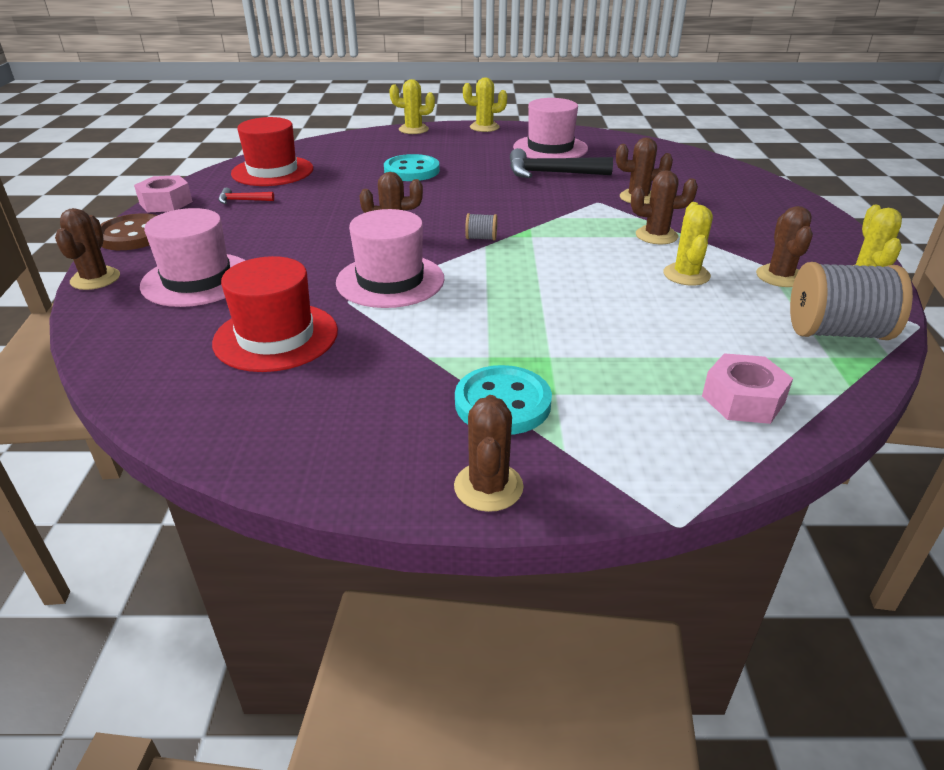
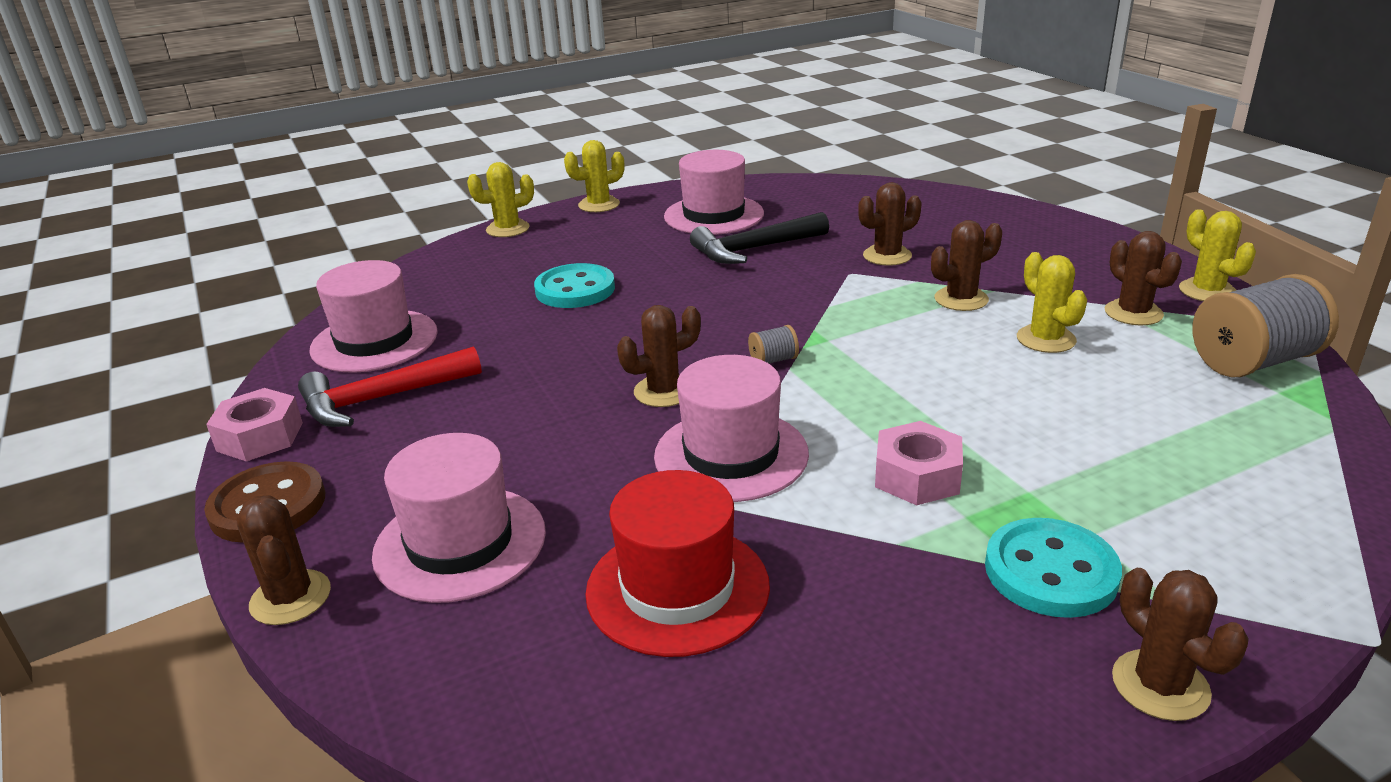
camera: 25 degrees left, 5 degrees down
red hammer [218,188,274,204] -> red hammer [298,346,482,427], size x2.05
red hat [231,117,313,186] -> pink hat [309,260,438,373]
pink nut [702,353,793,424] -> pink nut moved to [875,421,963,505]

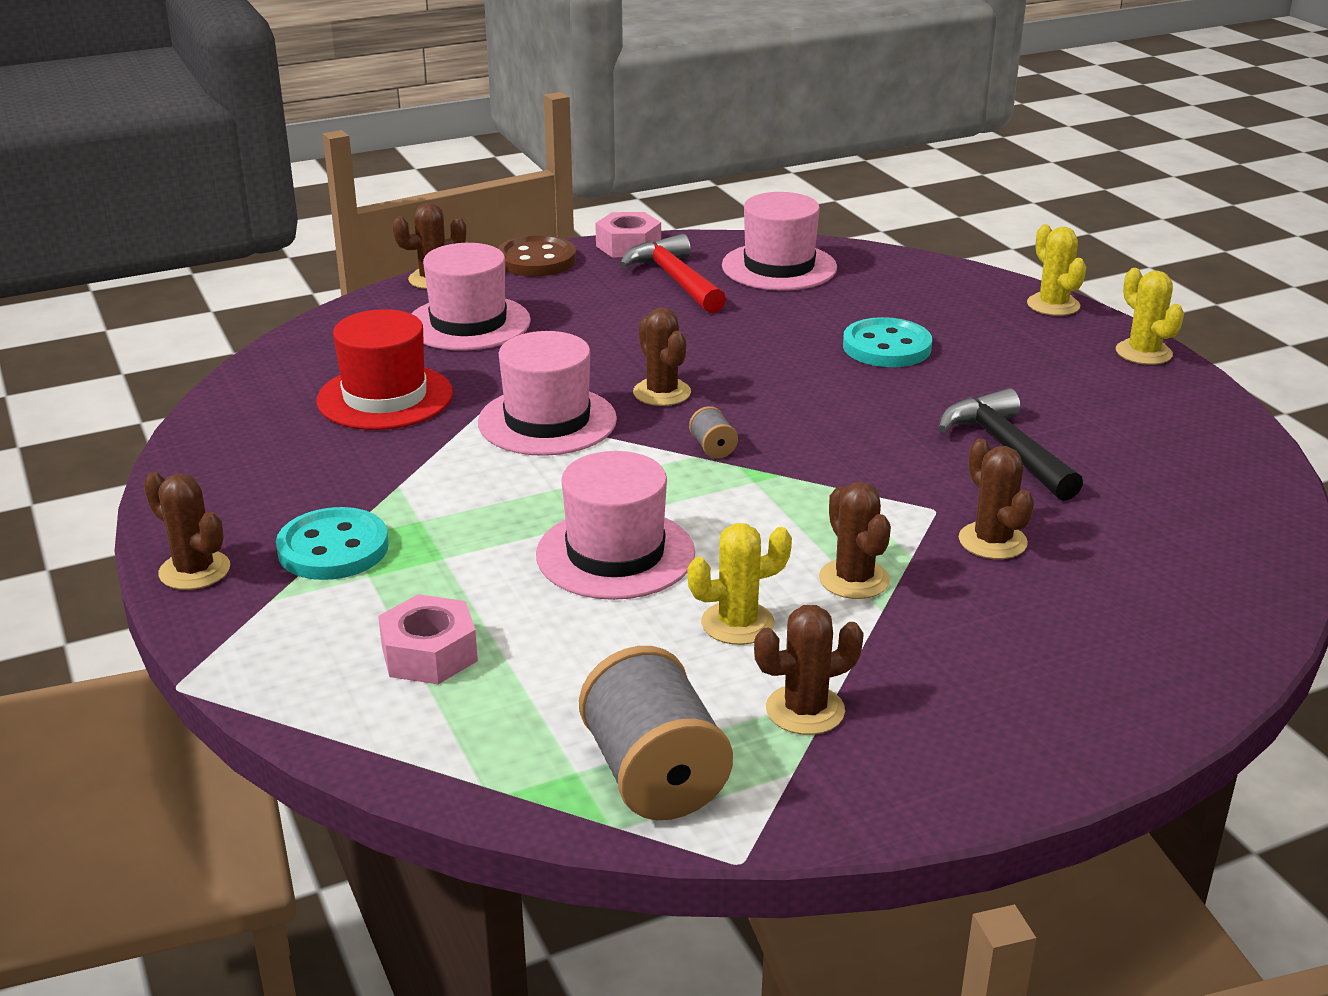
camera: 90 degrees right, 0 degrees up
pink hat [664,150,764,235] -> pink hat moved to [536,451,695,600]
pink nut [875,421,963,505] -> pink nut moved to [378,594,478,684]
brown cactus [1112,568,1249,721] -> brown cactus turned 60 degrees clockwise [143,472,230,590]
yellow cactus [1179,209,1256,301] -> none

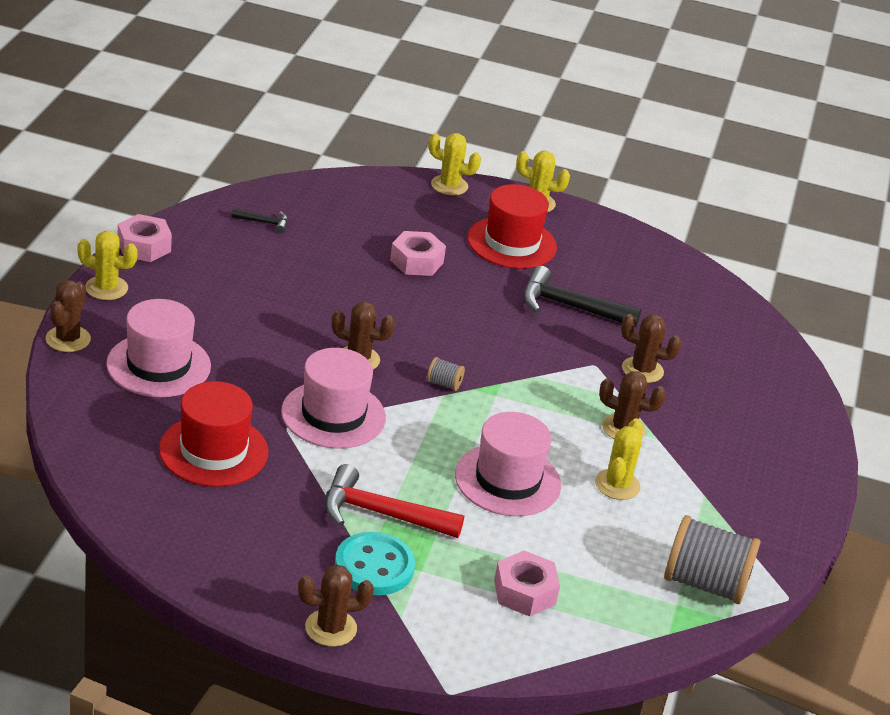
camera: 55 degrees left, 5 degrees up
brown button [498,235,576,276] -> yellow cactus [77,231,138,300]
red hammer [619,234,726,313] -> red hammer moved to [324,464,464,538]
pink hat [722,192,837,291] -> black hammer [232,208,288,233]
brown cactus [754,605,864,735] -> none
turquoise button [843,317,932,367] -> pink nut [390,231,446,276]
none -> red hat [467,184,557,269]

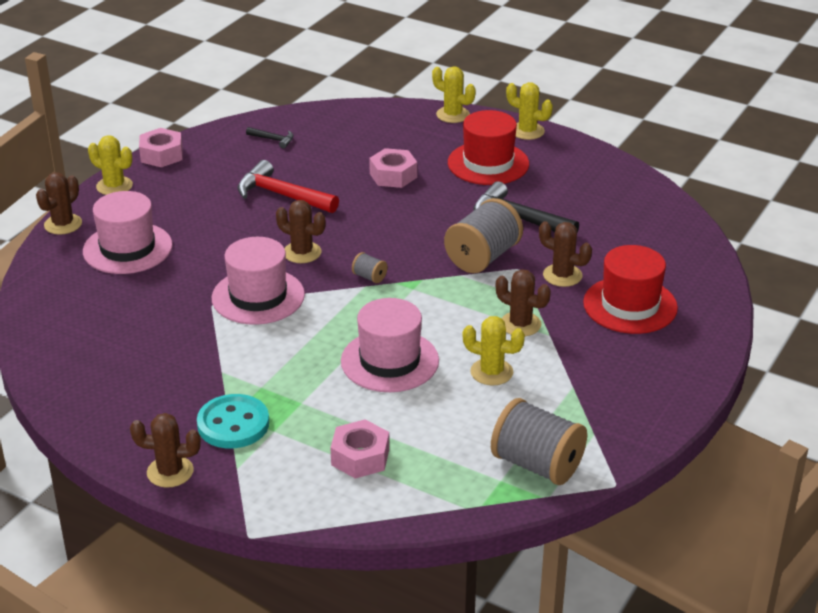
camera: 20 degrees right, 0 degrees up
red hat [159,381,268,487] -> red hat moved to [583,245,678,334]
red hammer [324,464,464,538] -> red hammer moved to [238,160,339,213]
yellow cactus [595,418,642,500] -> yellow cactus turned 75 degrees clockwise [463,316,525,385]
none -> grey spool [444,198,523,273]

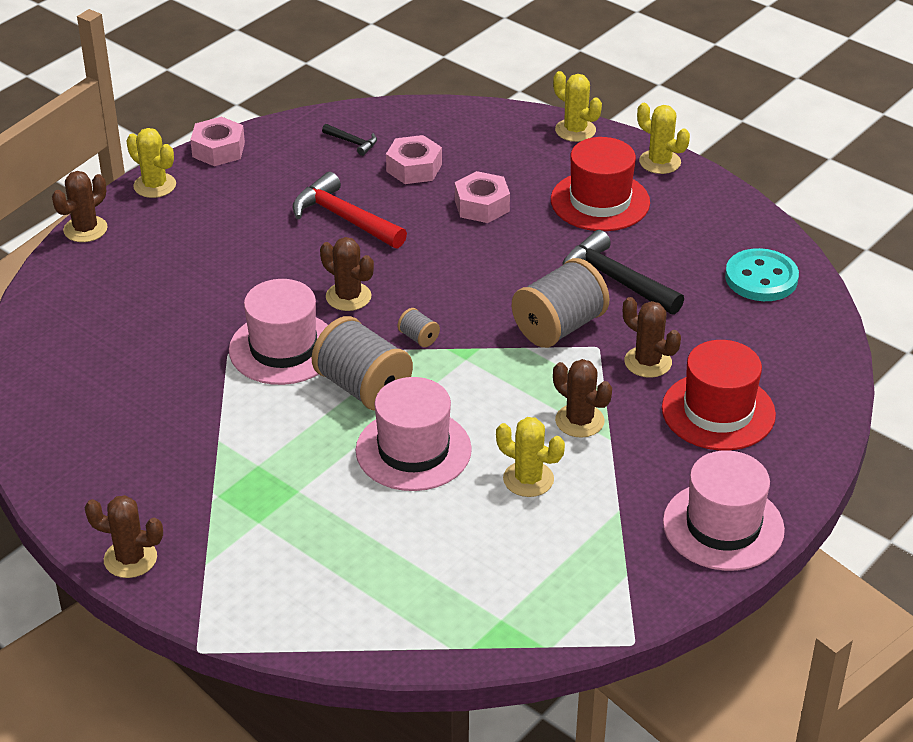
camera: 10 degrees right, 5 degrees up
pink hat [83,191,173,274] -> pink hat moved to [663,450,785,571]
turquoise button [197,394,269,448] -> turquoise button moved to [725,248,799,301]
pink nut [330,419,389,478] -> pink nut moved to [386,135,442,184]
grey spool [491,398,587,485] -> grey spool moved to [312,316,413,411]

